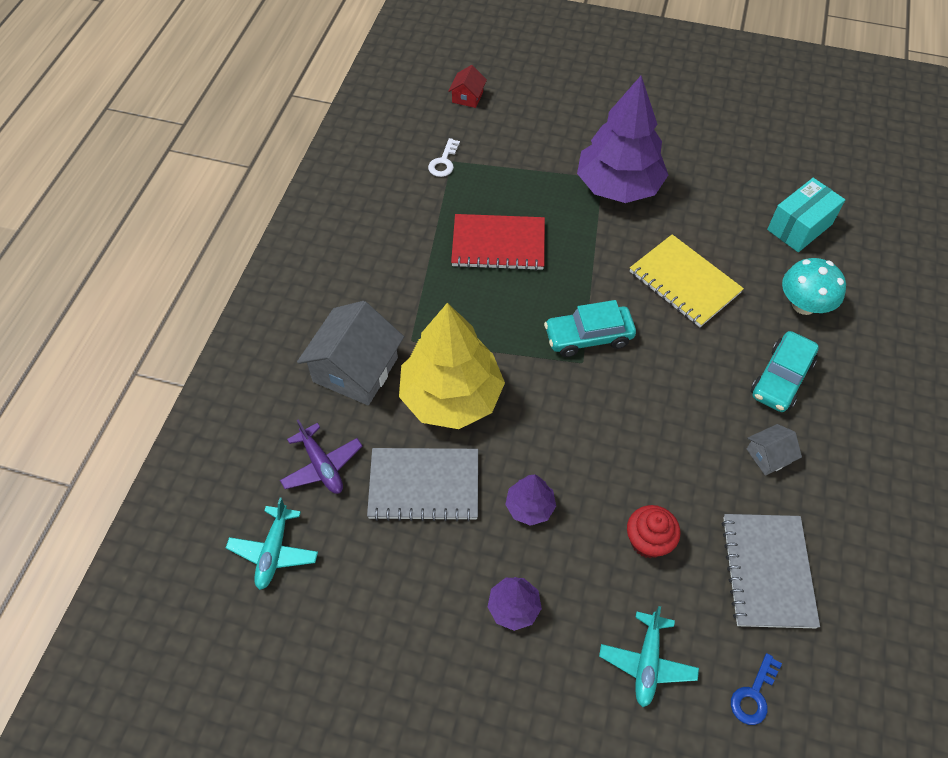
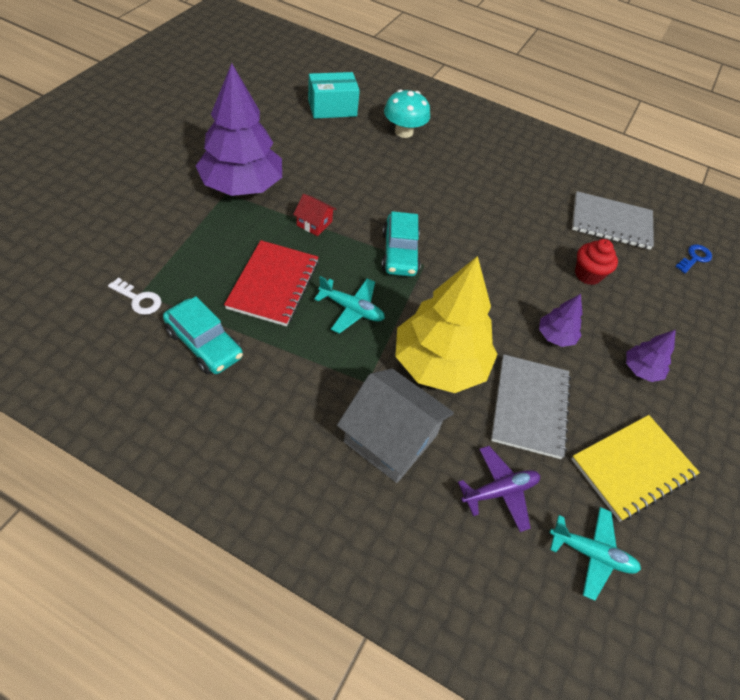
camera: 85 degrees left, 5 degrees down
red house [448,65,487,108] -> red house moved to [293,194,336,236]
turquoise plane [599,606,699,707] -> turquoise plane moved to [314,276,385,334]
yellow notebook [630,234,744,327] -> yellow notebook moved to [571,415,700,521]
blue key [731,653,782,725] -> blue key turned 90 degrees counterclockwise [675,244,712,273]
grey house [747,424,802,476] -> none
turquoise car [751,331,819,412] -> turquoise car moved to [163,296,243,374]
turquoise box [767,178,845,252] -> turquoise box turned 75 degrees counterclockwise [308,72,360,119]

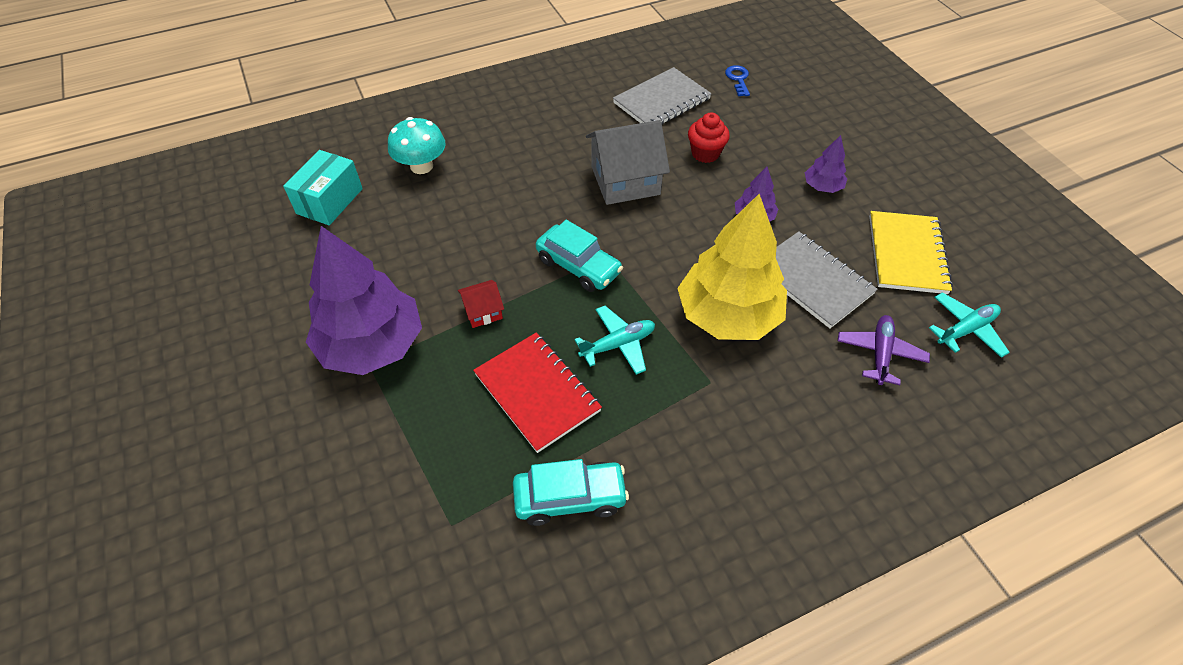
camera: 45 degrees left, 0 degrees up
white key [108,278,162,315] -> none
grey house [337,369,454,483] -> grey house moved to [586,120,670,205]

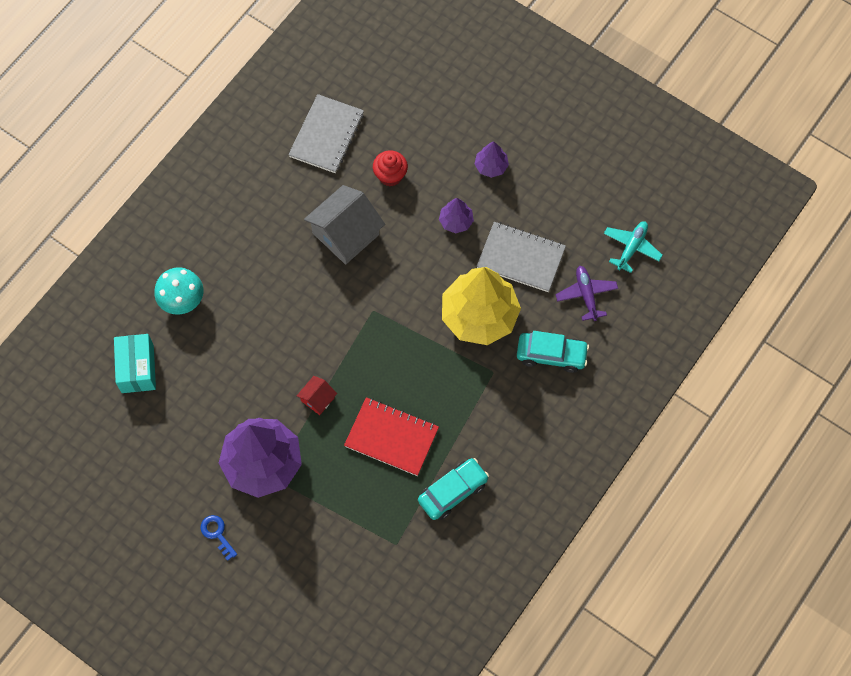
camera: 30 degrees left, 15 degrees up
turquoise car [536,220,623,292] -> turquoise car moved to [517,331,589,373]
turquoise plane [575,306,655,375] -> none
blue key [725,65,750,96] -> blue key moved to [200,515,237,561]
yellow notebook [869,211,953,294] -> none

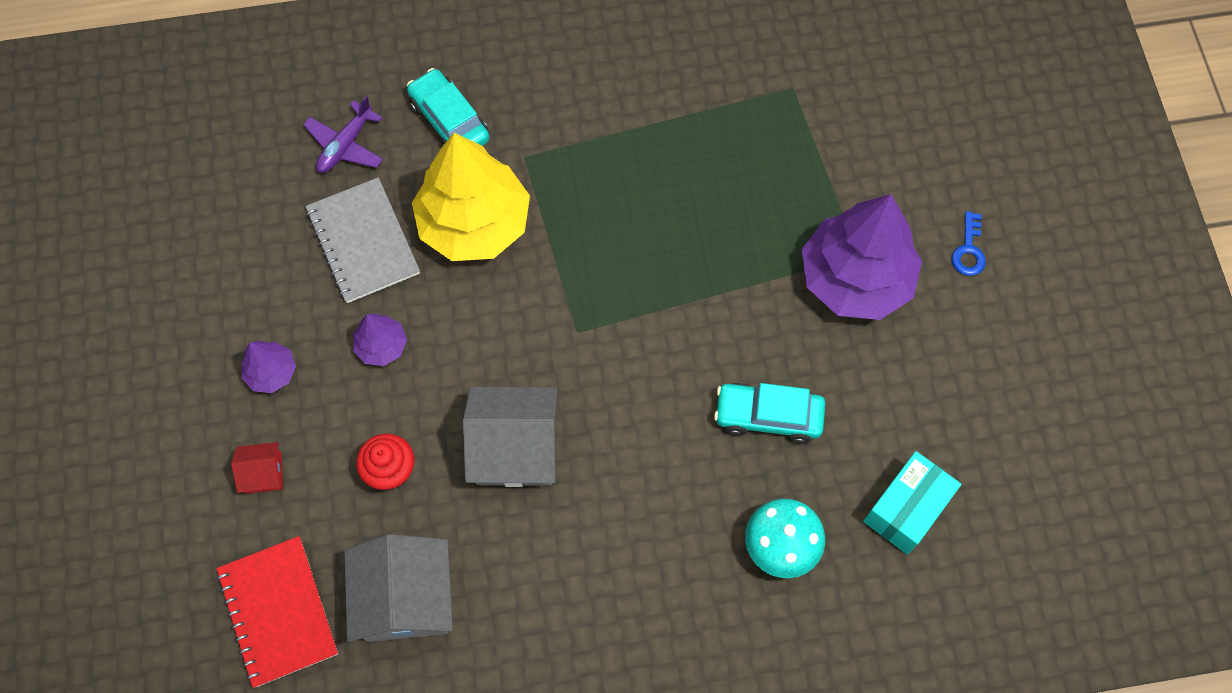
camera: 135 degrees left, 0 degrees up
grey notebook [288,94,364,173] -> grey house [345,534,453,642]
red house [297,376,337,415] -> red house moved to [231,442,283,494]
red notebook [344,397,439,476] -> red notebook moved to [216,536,338,688]
turquoise car [418,458,489,520] -> turquoise car moved to [714,383,825,444]
turquoise plane [604,221,663,273] -> none

